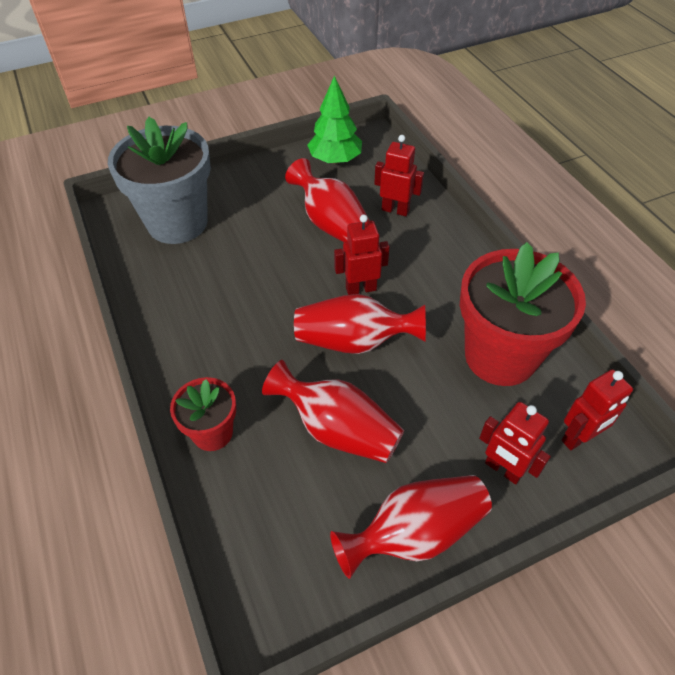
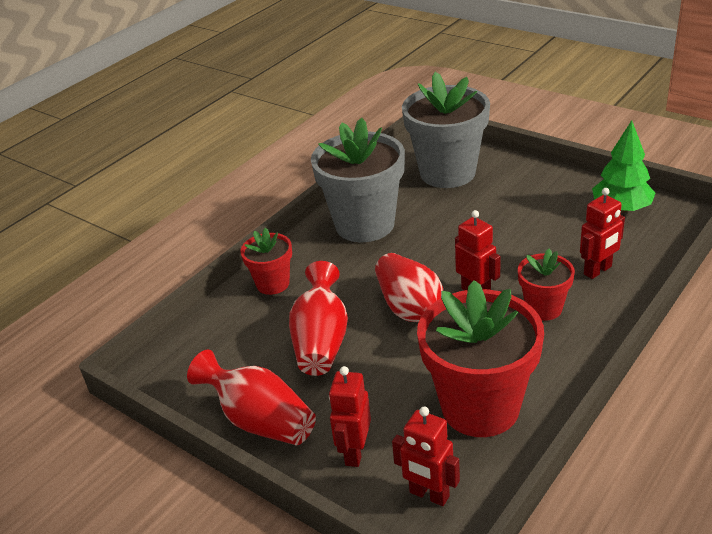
camera: 65 degrees right, 15 degrees down
red vase [285,158,370,242] -> none
red robot [374,135,424,216] -> red robot turned 60 degrees clockwise [580,188,625,279]
none -> grey flower pot [311,117,405,242]
none -> red flower pot [518,249,575,321]

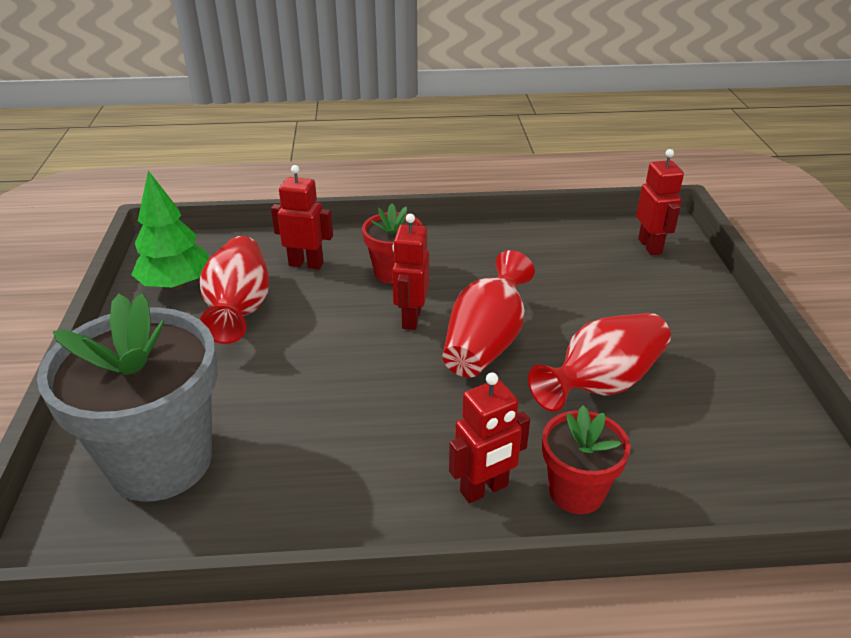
camera: 135 degrees left, 0 degrees up
red vase [187,350,316,445] -> red vase moved to [200,236,269,344]
grey flower pot [311,117,405,242] -> none
red robot [329,366,371,467] -> red robot moved to [449,372,530,503]
red flower pot [417,280,544,437] -> none

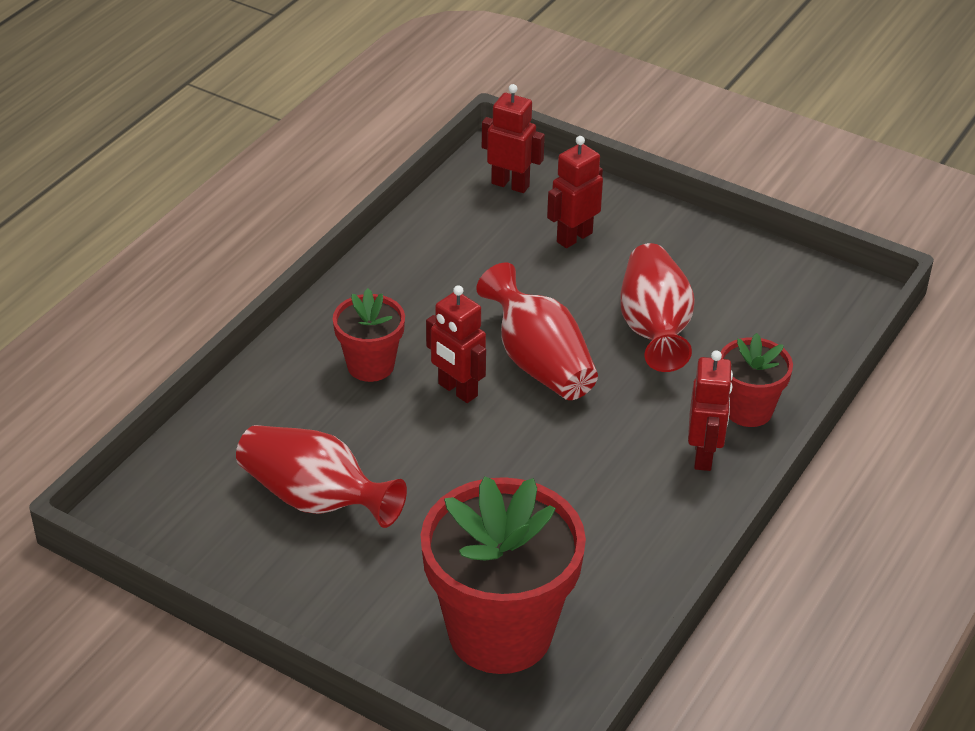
camera: 55 degrees left, 5 degrees up
grey flower pot [37,293,218,502] -> red flower pot [421,476,586,674]
green tree [131,171,209,290] -> none
red robot [271,165,333,269] -> red robot moved to [547,136,603,248]

